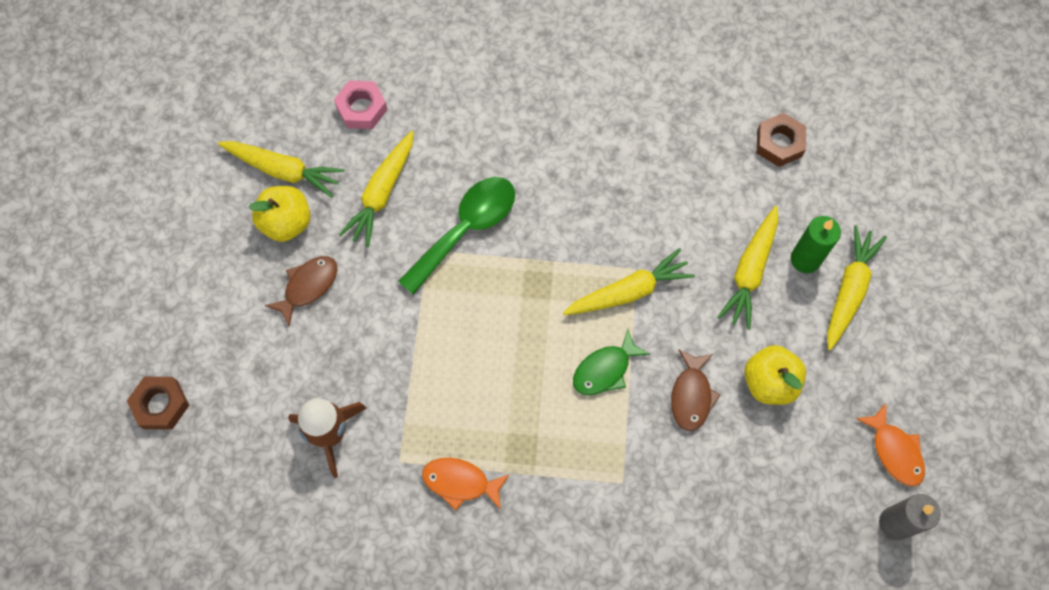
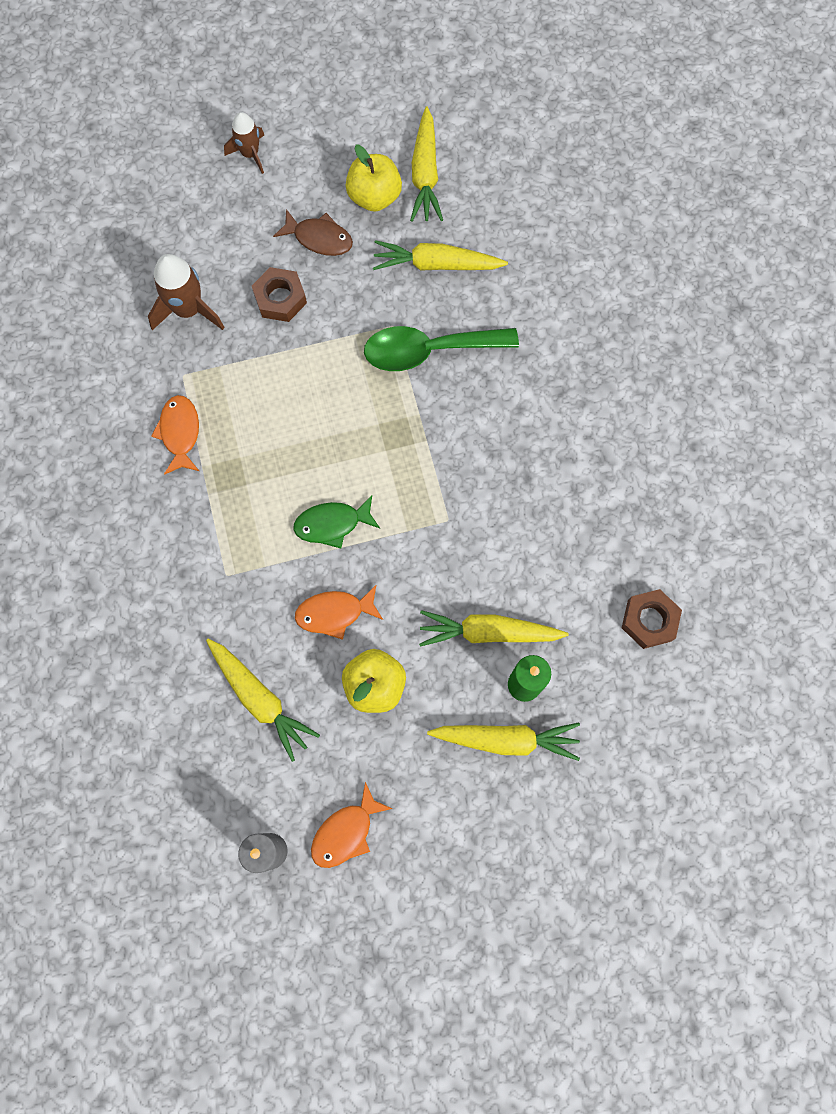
camera: 70 degrees right, 5 degrees up
brown nut [127,377,189,429] -> brown nut moved to [252,267,307,322]
pink nut [334,81,388,129] -> none
green spoon [398,177,515,295] -> green spoon turned 150 degrees clockwise [364,326,519,371]
yellow carrot [563,248,695,315] -> yellow carrot moved to [206,639,320,762]
green fish [573,329,650,395] -> green fish turned 45 degrees counterclockwise [293,495,380,548]
brown fish [671,349,720,431] -> orange fish [295,585,383,640]
none -> brown rocket [224,112,264,174]

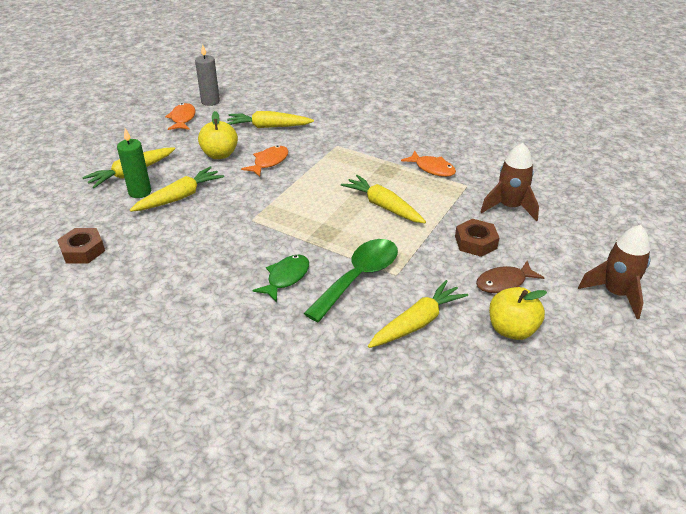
camera: 135 degrees right, 35 degrees down
brown rocket [224,112,264,174] -> brown rocket [578,225,650,319], size x1.54
green fish [293,495,380,548] -> green fish moved to [252,255,309,302]
yellow carrot [410,107,443,222] -> yellow carrot moved to [341,175,426,223]

